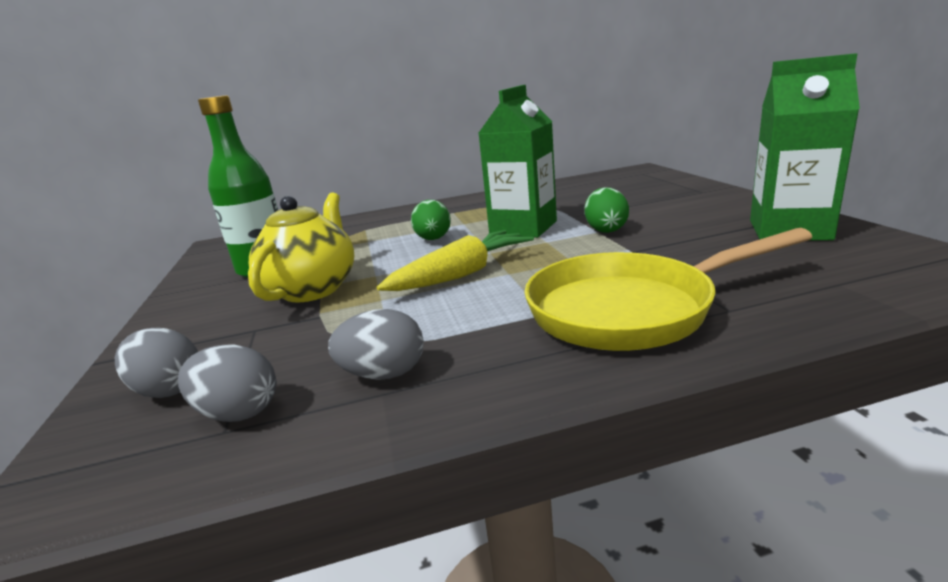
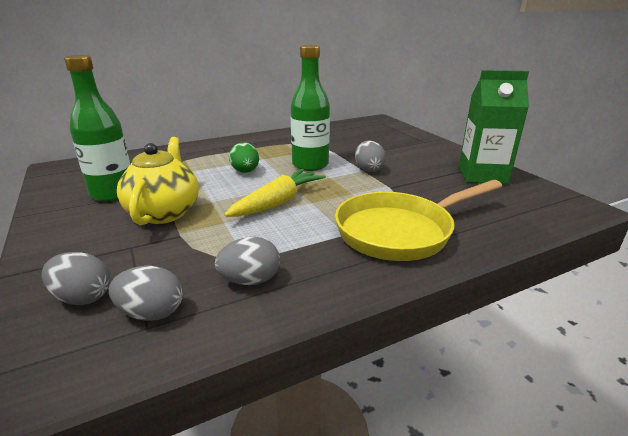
camera: 15 degrees left, 5 degrees up
green carton [478,85,557,238] -> green bottle [291,45,330,171]
green egg [584,187,629,233] -> grey egg [355,140,386,172]

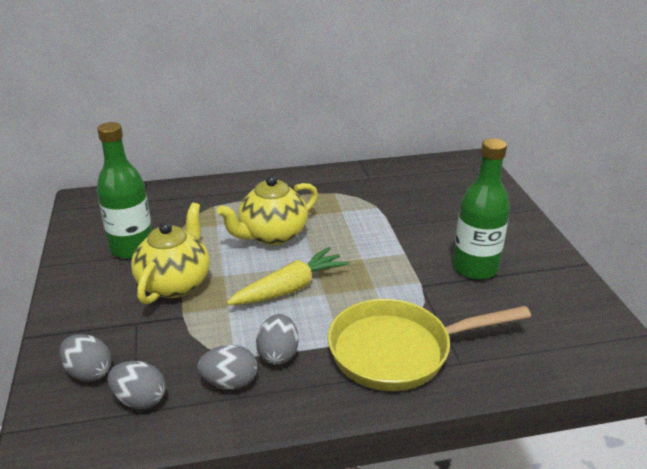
camera: 15 degrees right, 5 degrees up
green egg [229,142,259,173] -> yellow teapot [217,176,318,245]
green bottle [291,45,330,171] -> green bottle moved to [453,138,510,280]
grey egg [355,140,386,172] -> grey egg moved to [256,314,299,365]
green carton [459,70,529,184] -> none

